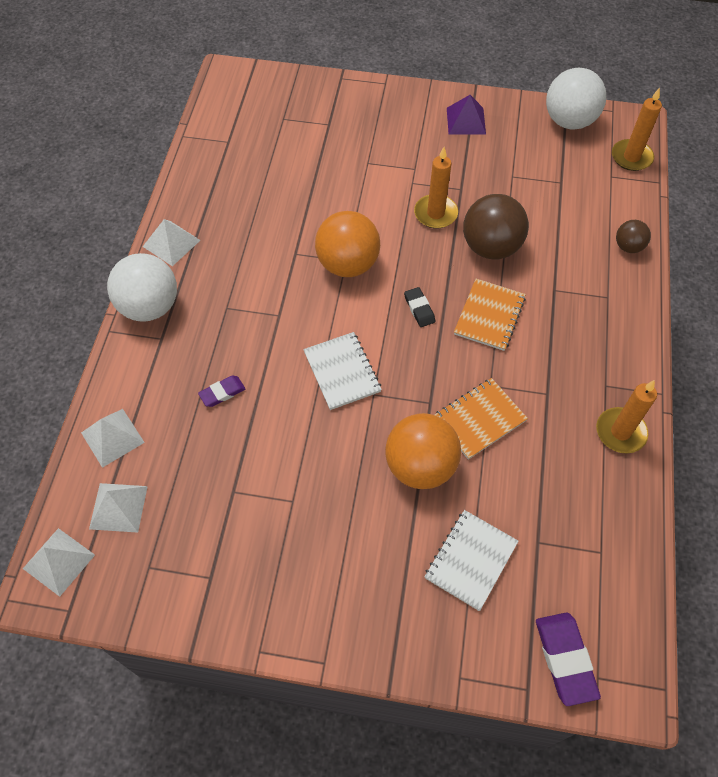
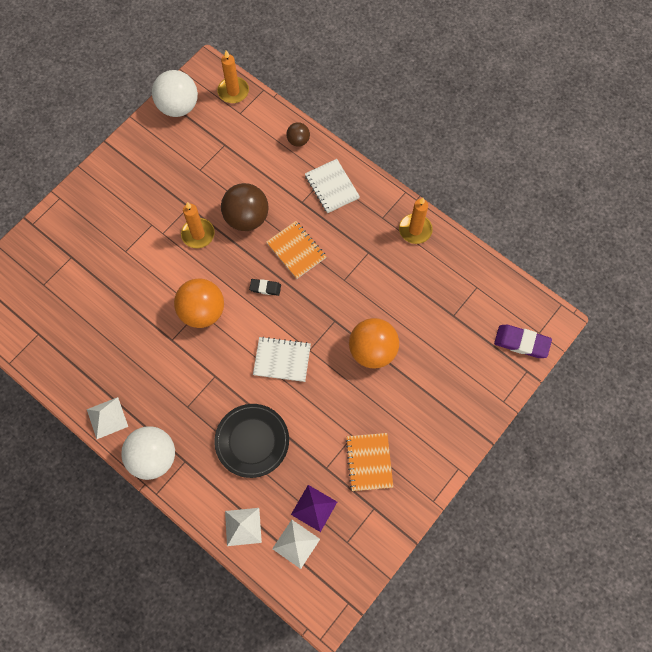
camera: 60 degrees left, 10 degrees up
white pyramid [23,528,95,597] -> none
purple eraser [198,375,245,407] -> black plate [214,404,289,478]
white notebook [424,510,518,611] -> white notebook moved to [305,159,360,213]
orange notebook [435,378,528,460] -> orange notebook moved to [346,433,393,491]
purple pyramid [447,95,486,135] -> purple pyramid moved to [291,485,337,532]

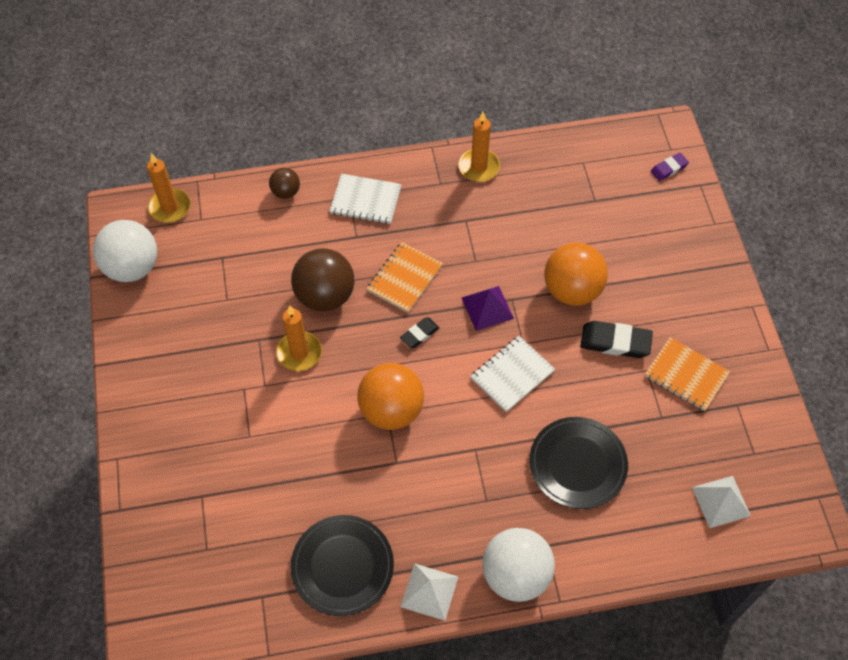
camera: 50 degrees left, 10 degrees down
white pyramid [225,508,262,546] -> none
orange notebook [266,221,327,279] -> orange notebook turned 60 degrees counterclockwise [367,242,443,313]
purple pyramid [291,485,337,532] -> purple pyramid moved to [462,286,514,331]
purple eraser [494,325,552,358] -> purple eraser [651,153,689,181], size x0.59
none -> black plate [291,515,394,616]
none -> black eraser [580,321,653,358]

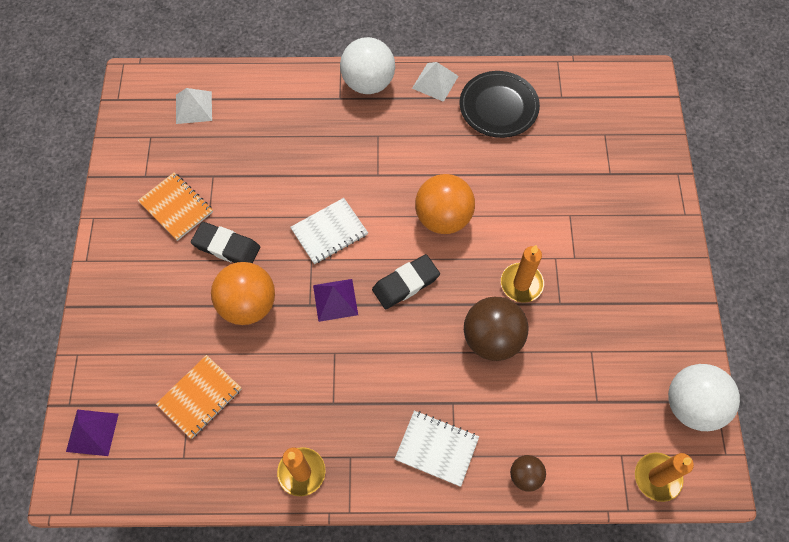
camera: 170 degrees left, 5 degrees up
orange notebook [367,242,443,313] -> orange notebook moved to [156,355,241,439]
black eraser [400,317,439,348] -> black eraser [372,254,440,309], size x1.71
black plate [529,417,628,509] -> none
purple eraser [651,153,689,181] -> purple pyramid [66,410,119,456]

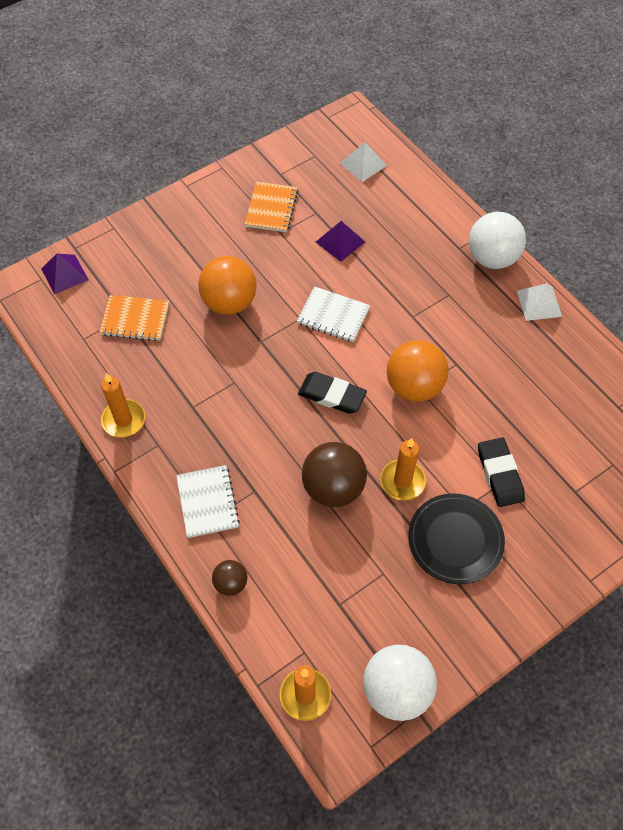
camera: 55 degrees right, 5 degrees down
black eraser [191,222,260,263] -> black eraser moved to [478,437,525,507]
purple pyramid [313,279,358,322] -> purple pyramid moved to [316,221,365,262]
black plate [460,71,540,138] -> black plate moved to [408,493,505,584]

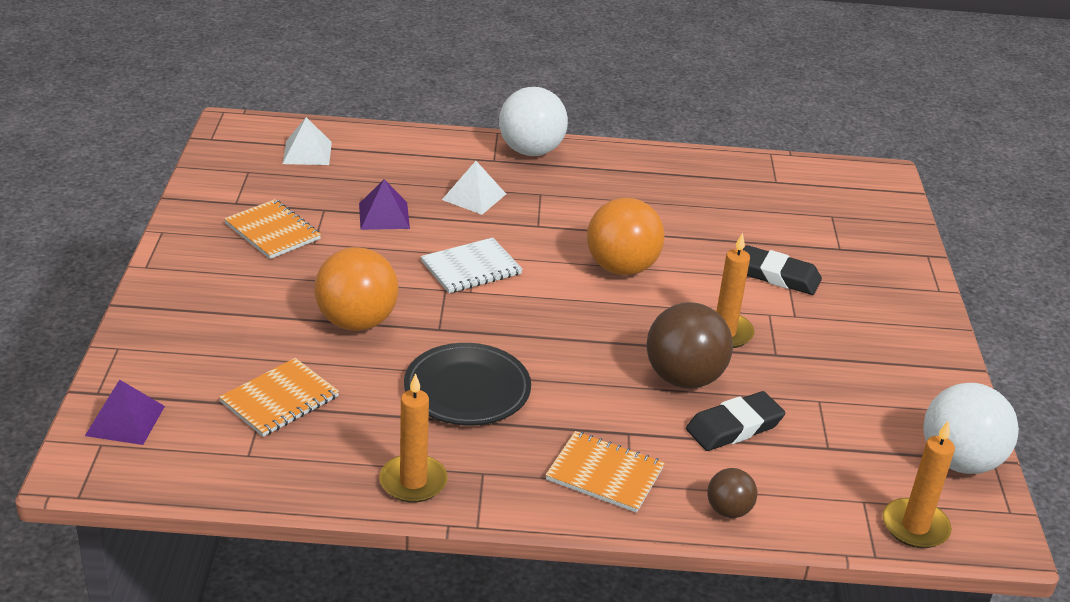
camera: 55 degrees left, 25 degrees down
white notebook [176,465,240,538] -> orange notebook [545,431,665,513]
black eraser [298,372,367,414] -> black eraser moved to [686,391,785,451]
black plate [408,493,505,584] -> black plate moved to [404,343,531,425]
white pyramid [517,283,562,321] -> white pyramid moved to [442,161,506,215]

